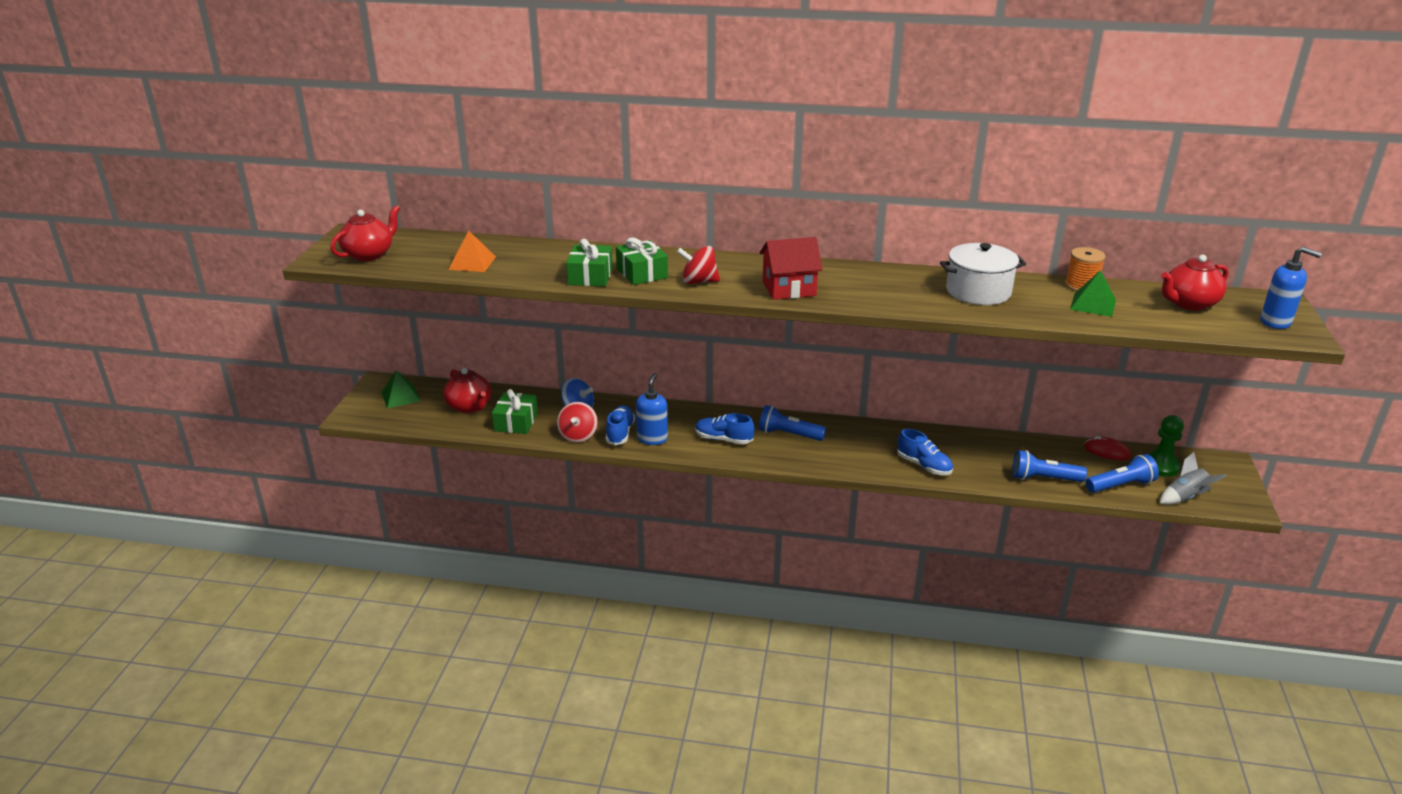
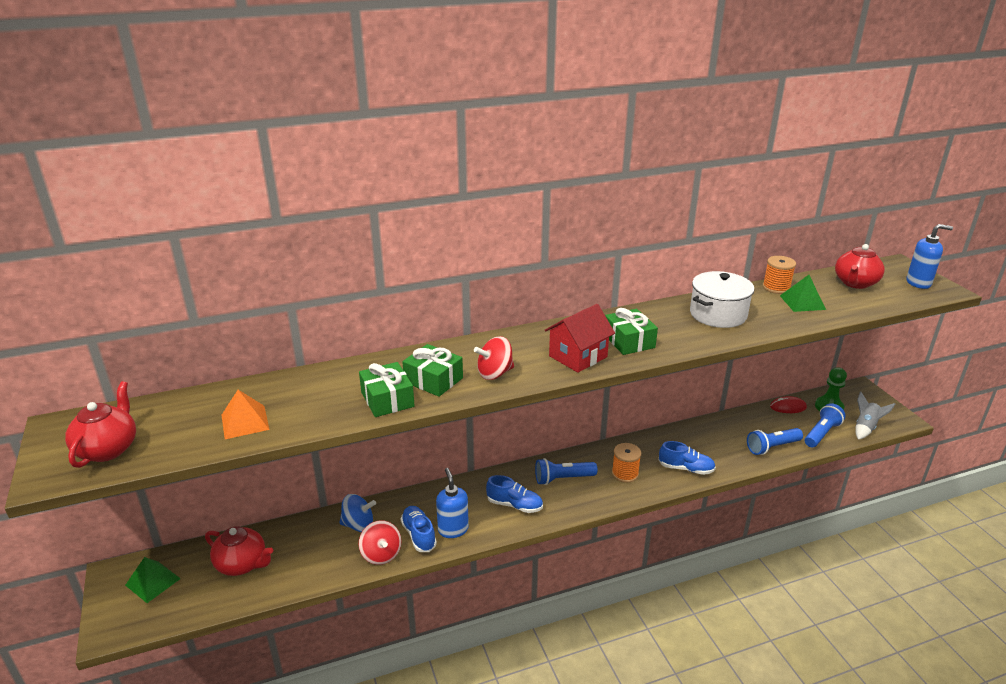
camera: 30 degrees left, 0 degrees up
green gift [492,389,538,434] -> green gift moved to [605,308,658,355]
blue shoe [695,413,754,444] -> blue shoe turned 150 degrees counterclockwise [486,475,543,513]
none -> orange spool [612,443,641,483]

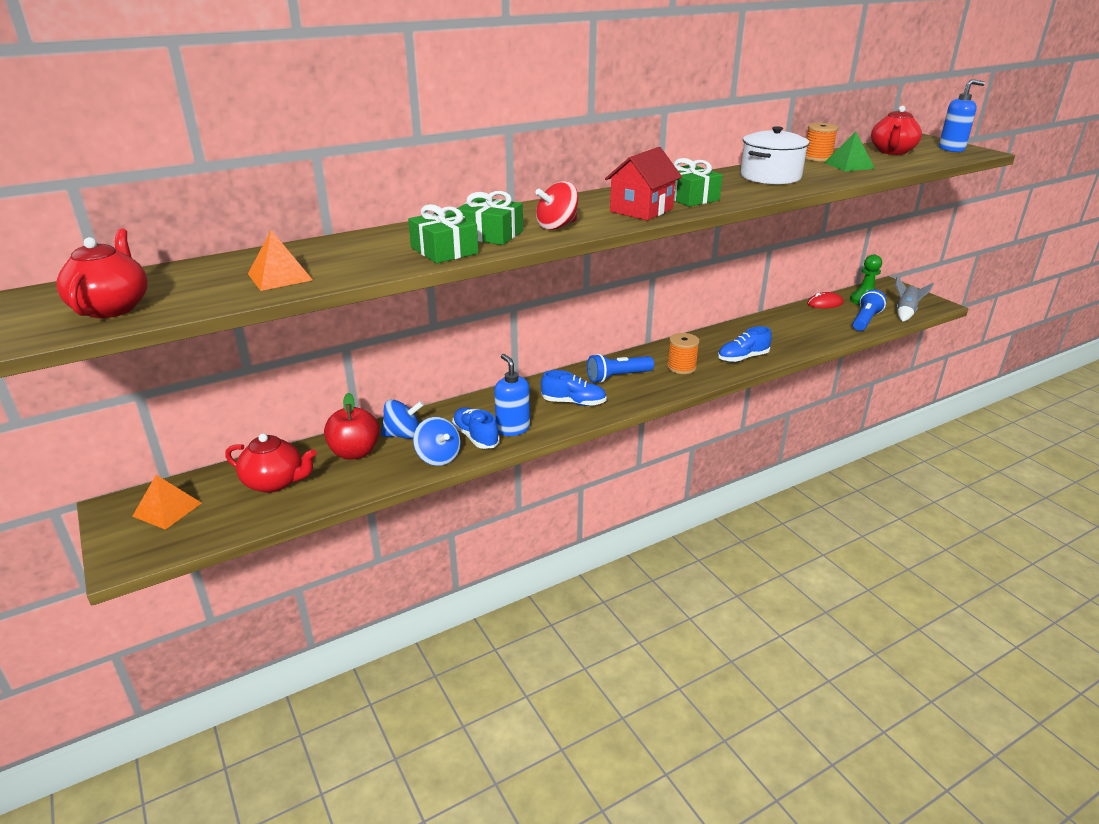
camera: 10 degrees left, 0 degrees up
green pyramid [125,557,181,603] -> orange pyramid [132,475,201,530]
red spinning top [359,520,401,565] -> blue spinning top [413,417,461,466]
blue shoe [659,441,716,475] -> blue shoe turned 150 degrees clockwise [718,326,772,362]
blue flashlight [747,428,803,455] -> none
none -> red apple [324,392,380,459]

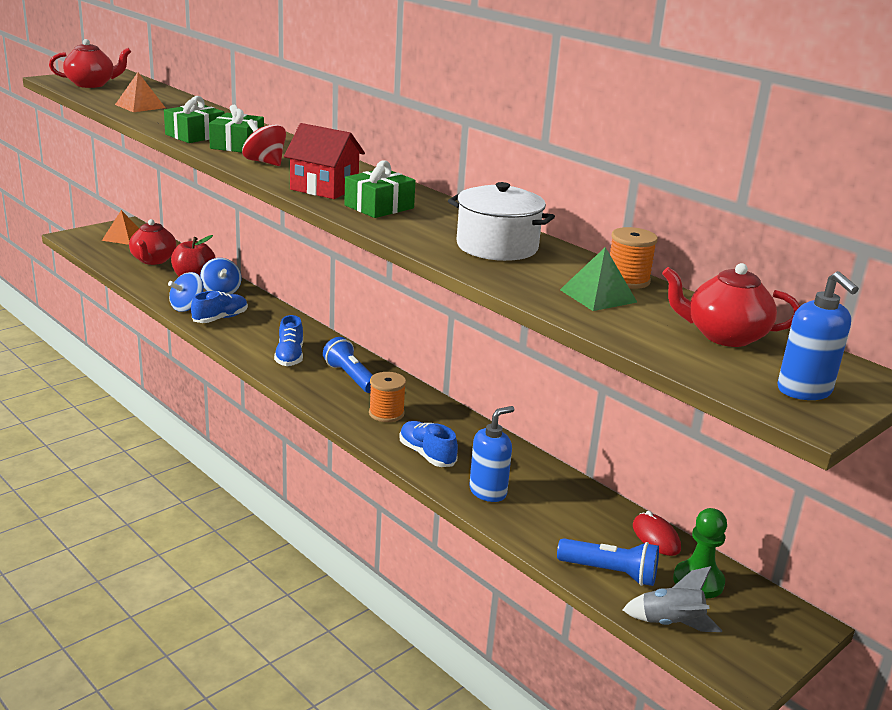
camera: 75 degrees right, 5 degrees down
blue soap dispenser [494,354,530,436] -> blue soap dispenser moved to [469,406,514,502]

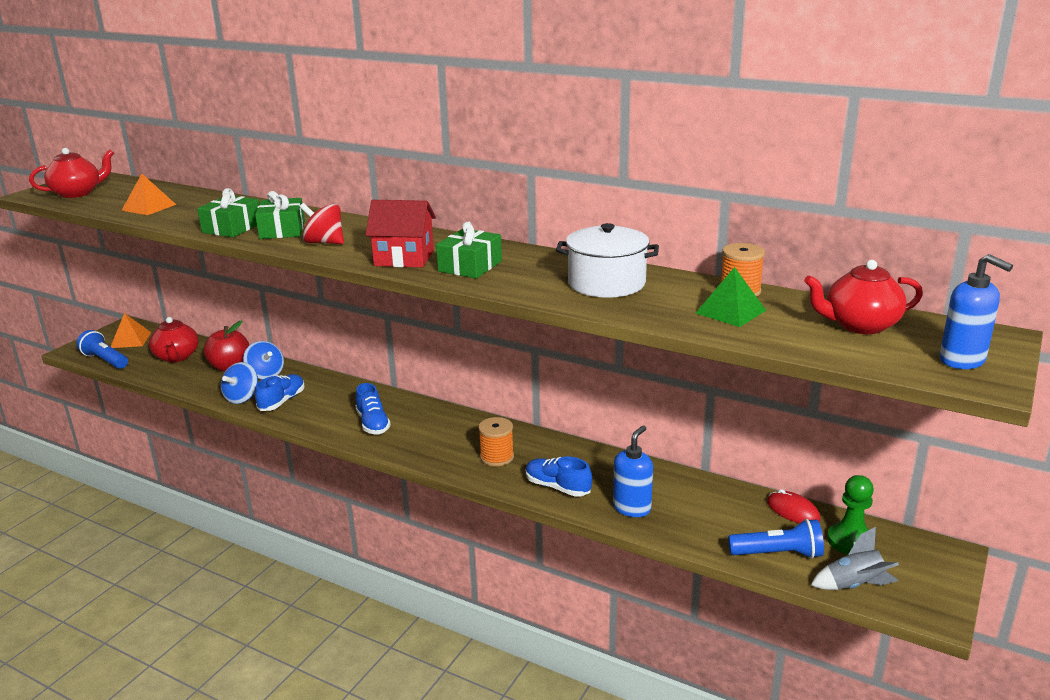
camera: 15 degrees left, 0 degrees up
blue flashlight [323,337,373,393] -> blue flashlight moved to [76,330,128,369]

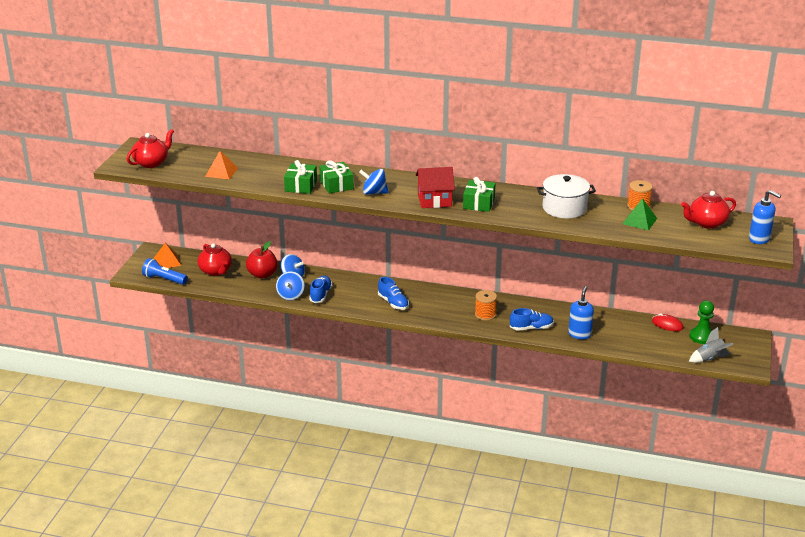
camera: 15 degrees left, 5 degrees up
red spinning top [300,203,344,244] -> blue spinning top [359,169,388,195]
blue shoe [526,457,592,497] -> blue shoe turned 150 degrees clockwise [510,308,554,331]
blue flashlight [728,519,824,559] -> none

